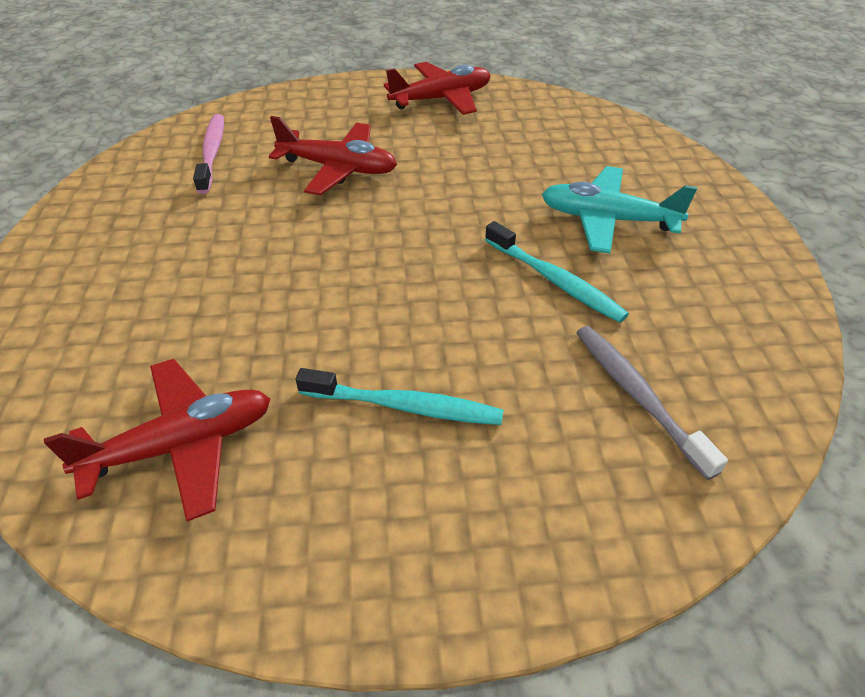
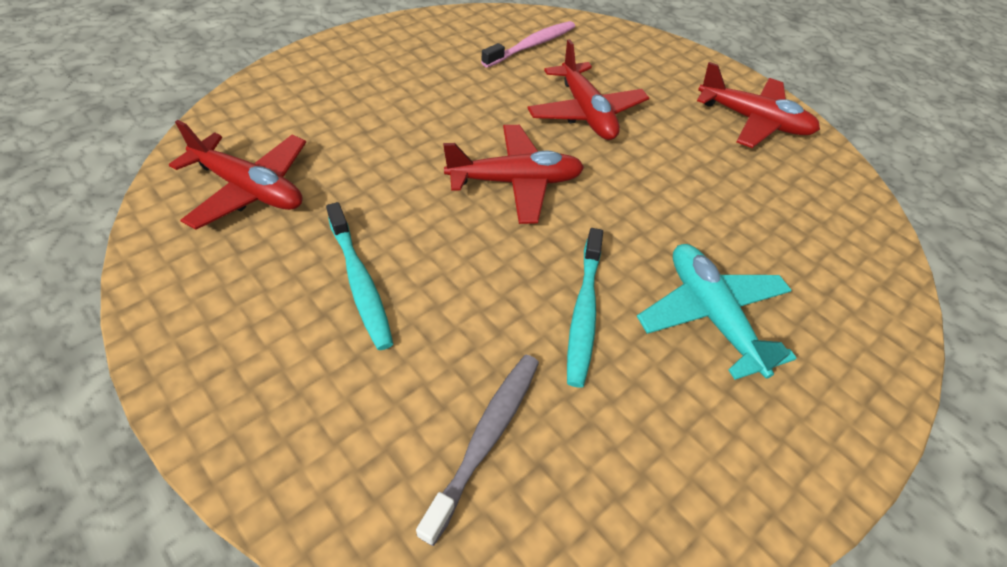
camera: 50 degrees right, 5 degrees up
none -> red plane [443,125,584,224]

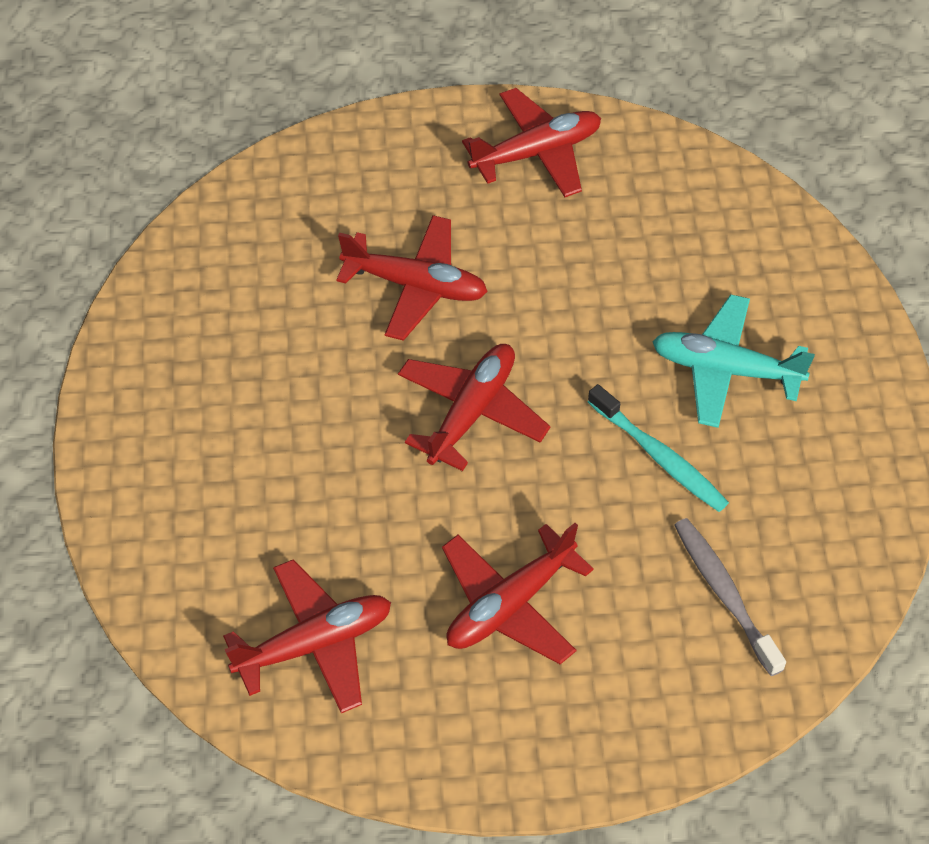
camera: 50 degrees left, 5 degrees up
turquoise toothbrush [326,202,393,350] -> red plane [442,523,594,664]
pink toothbrush [481,21,575,68] -> none

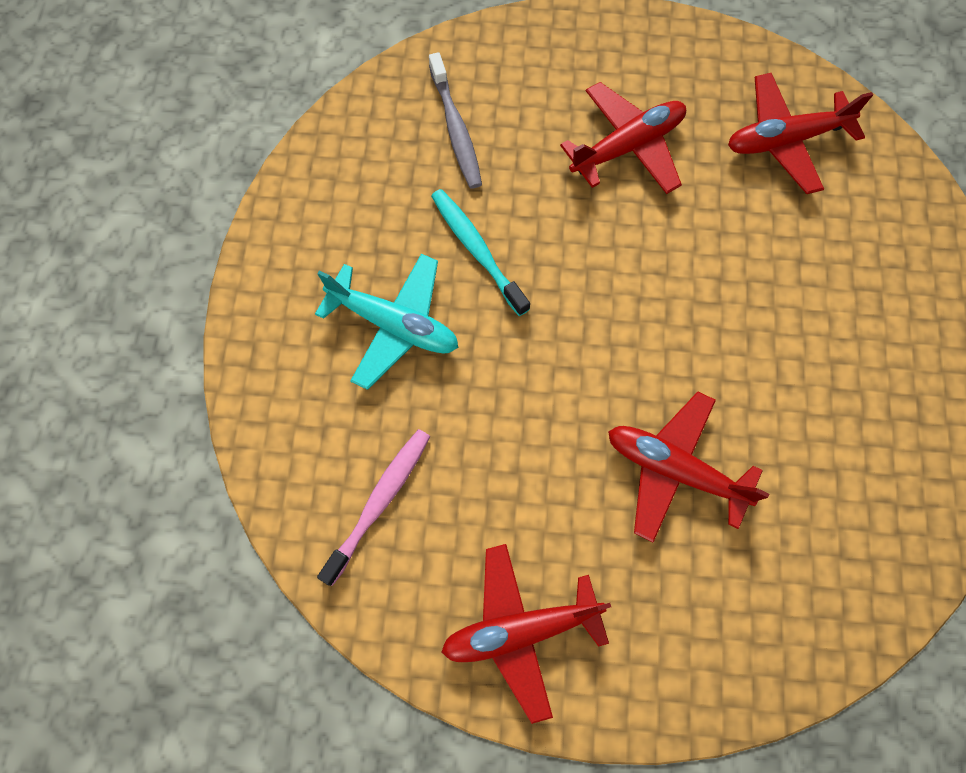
camera: 170 degrees left, 15 degrees up
red plane [398,344,550,471] -> none
none -> pink toothbrush [317,429,430,586]

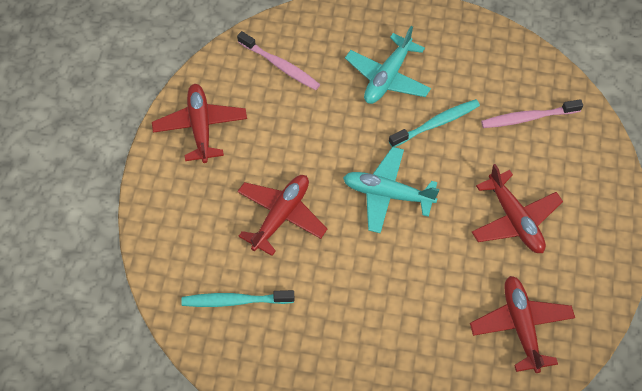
camera: 95 degrees right, 10 degrees down
grey toothbrush [429,52,482,189] -> pink toothbrush [481,99,583,128]
none -> turquoise toothbrush [181,290,294,307]
none -> turquoise plane [343,147,440,233]

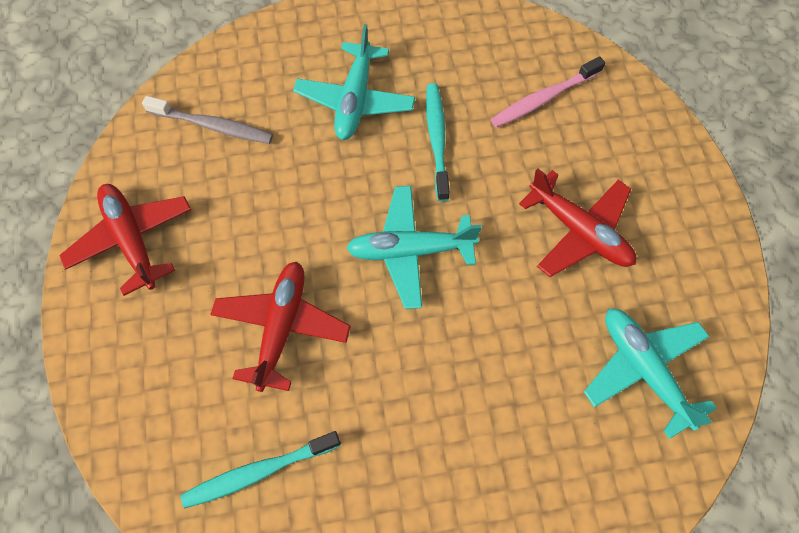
camera: 20 degrees left, 5 degrees up
pink toothbrush [237,31,320,90] -> grey toothbrush [142,96,273,144]
turquoise toothbrush [389,99,480,147] -> turquoise toothbrush turned 45 degrees counterclockwise [426,83,450,201]
red plane [470,276,575,373] -> turquoise plane [584,309,717,439]

